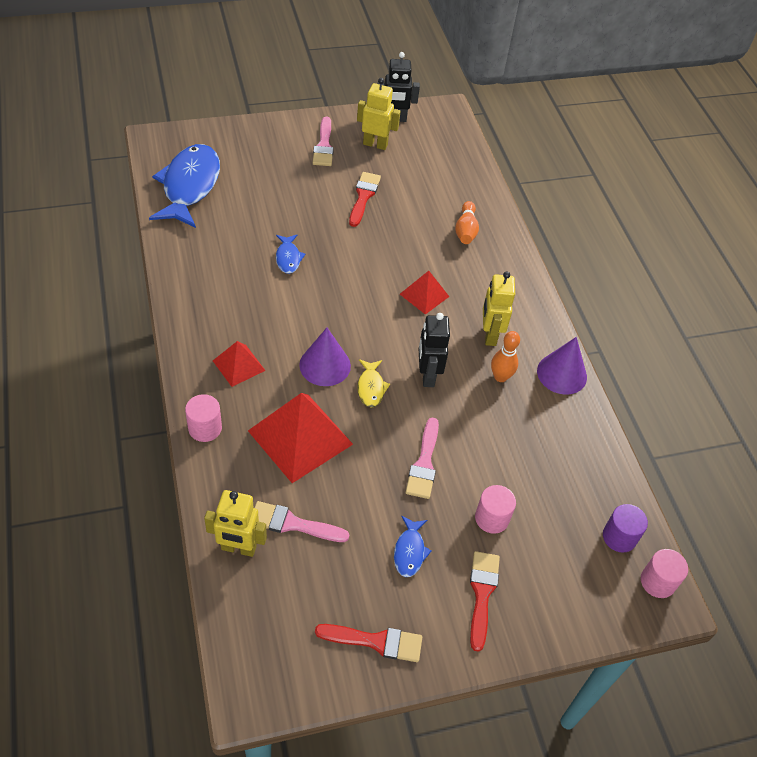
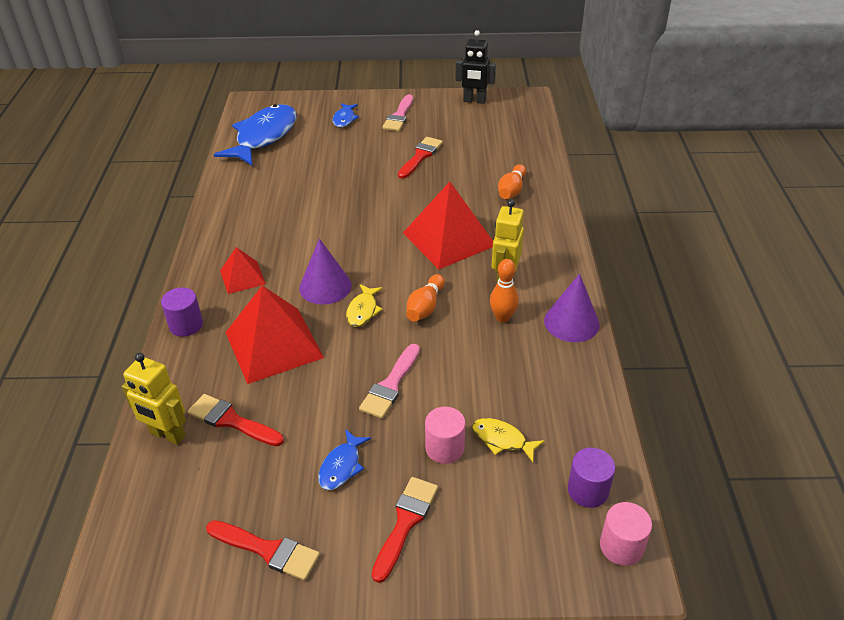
camera: 20 degrees right, 10 degrees down
pink cylinder [185,394,222,442] -> purple cylinder [161,287,203,337]
pink brush [254,501,349,542] -> red brush [188,394,284,446]
blue fish [276,235,305,274] -> blue fish moved to [332,103,359,128]
yellow robot [357,78,401,150] -> none
red pyramid [400,271,449,315] -> red pyramid [403,182,493,269], size x1.86
black robot [419,313,450,387] -> orange bowling pin [406,274,445,322]
none -> yellow fish [472,418,545,462]

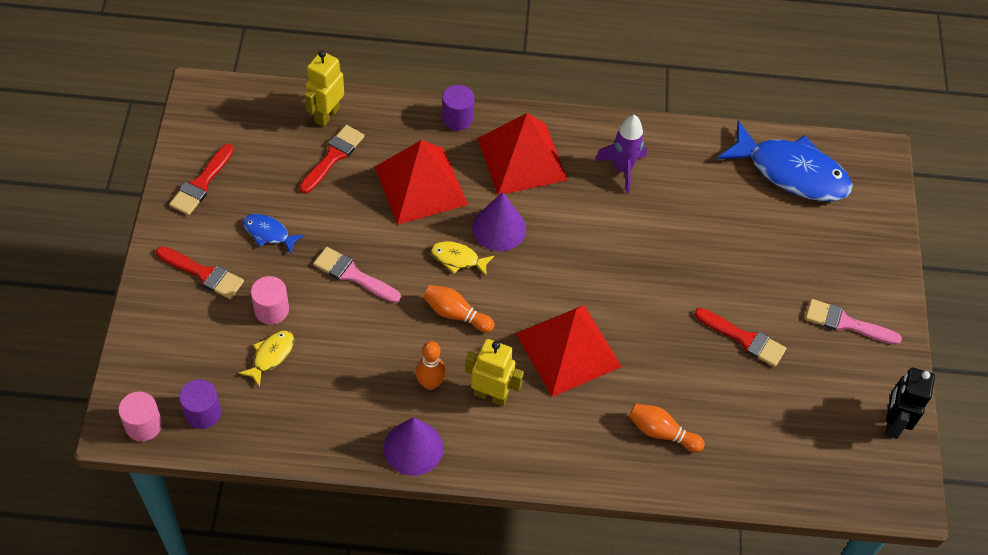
camera: 90 degrees right, 15 degrees up
red pyramid [220,247,266,294] -> red pyramid [477,113,568,195], size x1.86
blue fish [332,103,359,128] -> none
none -> purple rocket [595,115,647,194]

